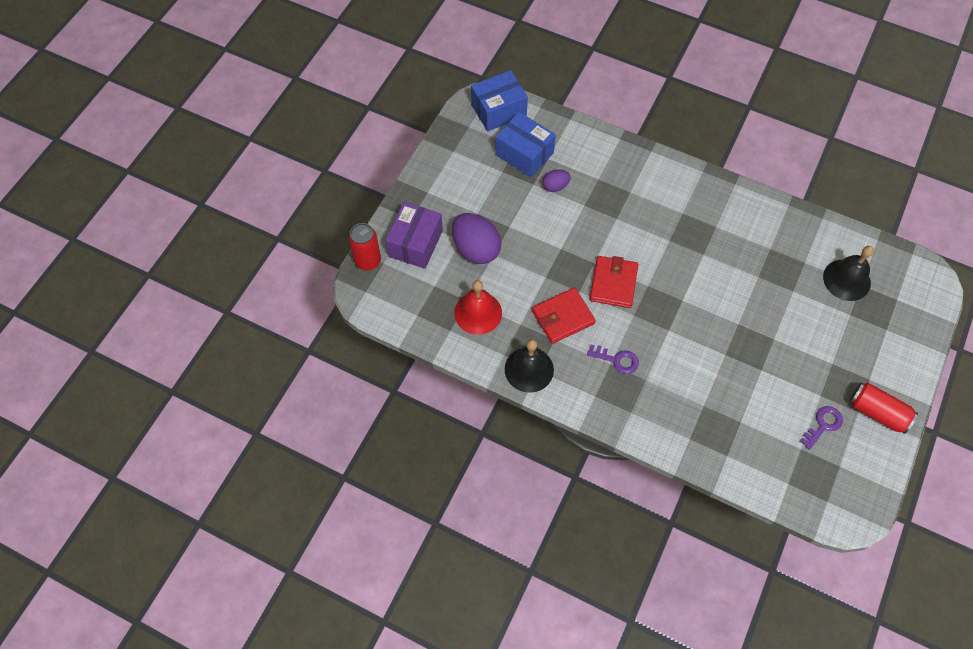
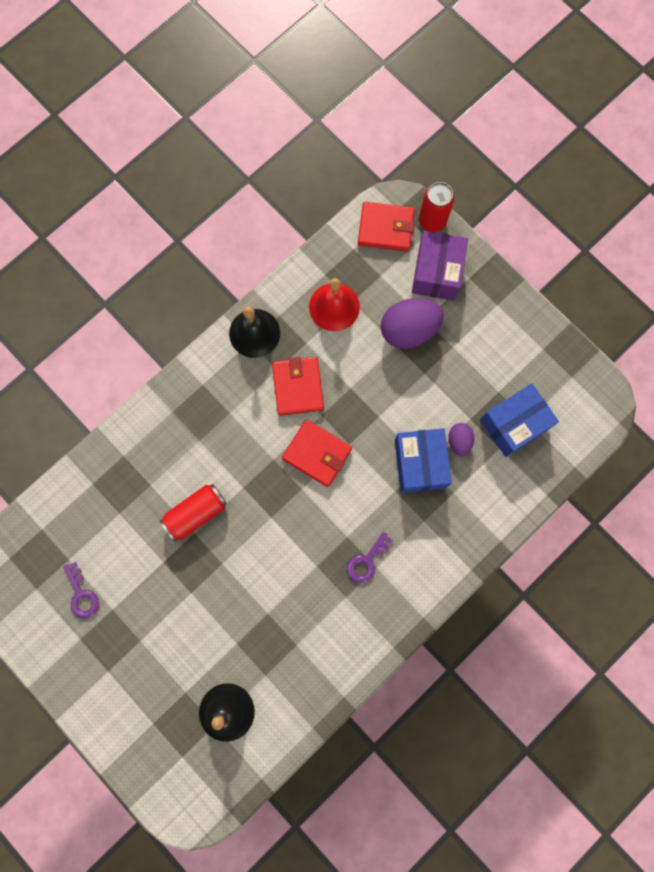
camera: 110 degrees right, 15 degrees up
purple box [385,202,443,269] -> purple box turned 60 degrees clockwise [412,231,468,301]
blue box [471,70,528,131] -> blue box moved to [395,428,452,493]
purple key [587,345,639,374] -> purple key moved to [347,532,393,583]
red can [849,382,918,434] -> red can moved to [160,484,227,542]
none -> red wallet [358,202,415,252]

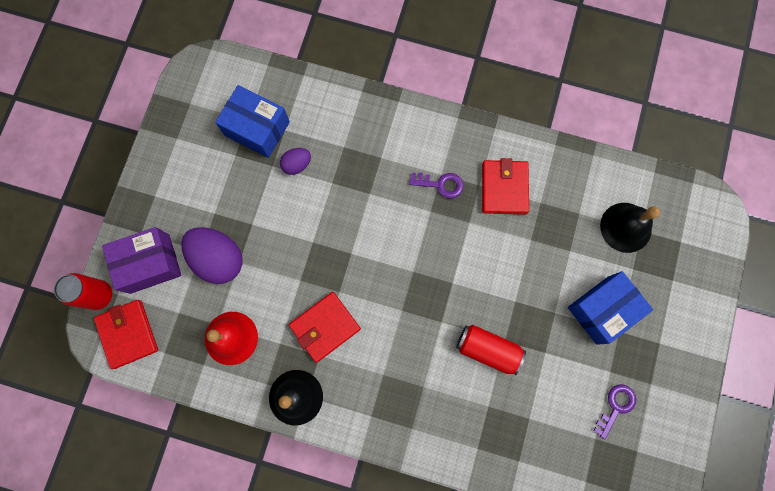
camera: 120 degrees left, 0 degrees up
red wallet [282,420,352,487] -> red wallet moved to [482,158,529,214]
blue box [395,428,452,493] -> blue box moved to [568,271,653,345]

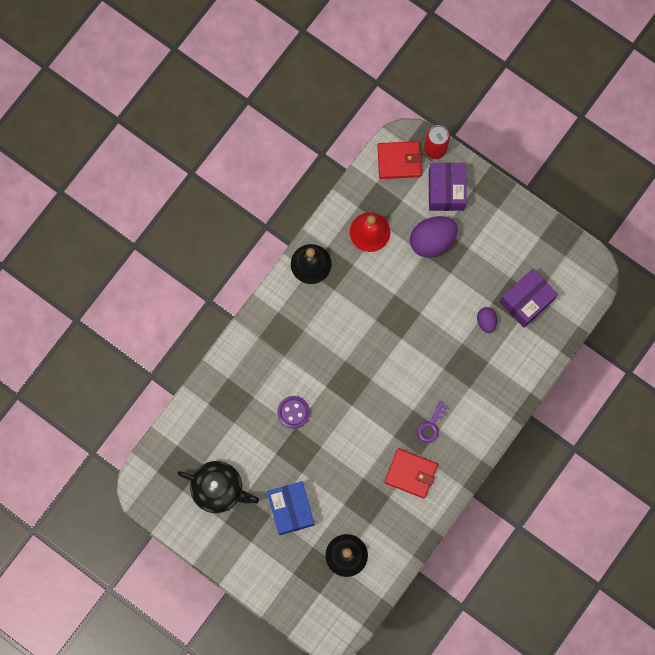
camera: 110 degrees right, 0 degrees up
blue box [215,85,290,158] -> purple box [500,269,558,328]
red wallet [289,292,361,362] -> none
red can [456,325,526,375] -> purple button [277,396,310,429]
purple key [594,384,636,439] -> black teapot [177,461,259,513]

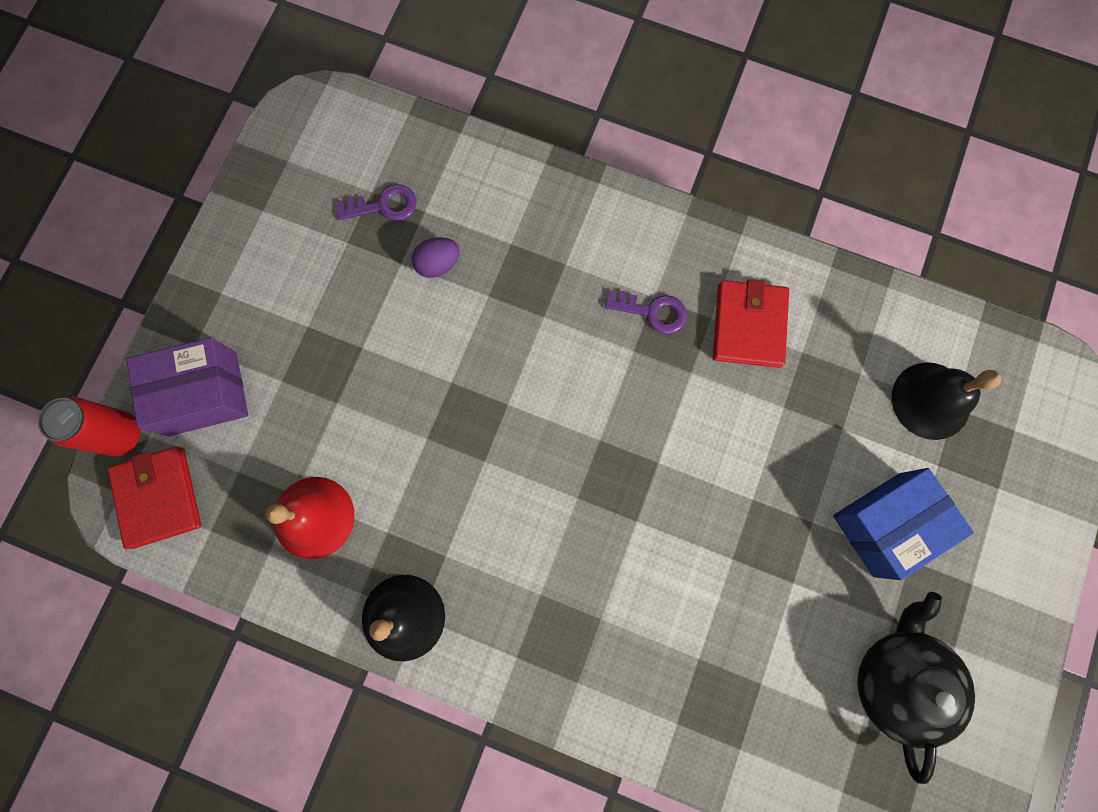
camera: 105 degrees left, 0 degrees up
purple button [277,396,310,429] -> none
purple egg [410,216,457,258] -> none
purple box [500,269,558,328] -> purple key [337,184,416,221]

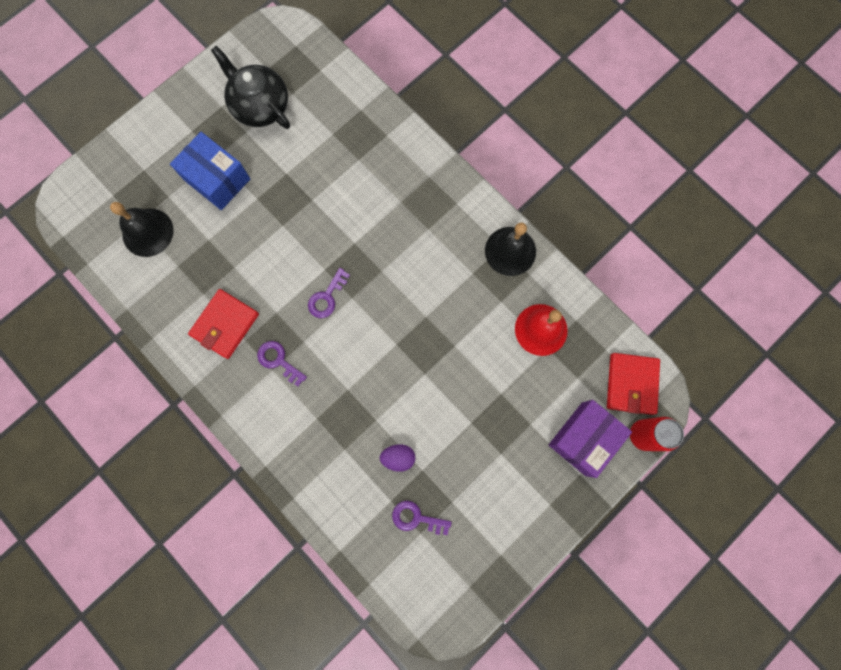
camera: 155 degrees left, 0 degrees up
purple box [126,337,248,436] -> purple box turned 60 degrees counterclockwise [549,400,632,478]
blue box [833,468,974,580] -> blue box turned 45 degrees clockwise [170,132,250,210]
black teapot [857,592,975,784] -> black teapot turned 105 degrees clockwise [211,46,290,129]
none -> purple key [308,268,350,318]

